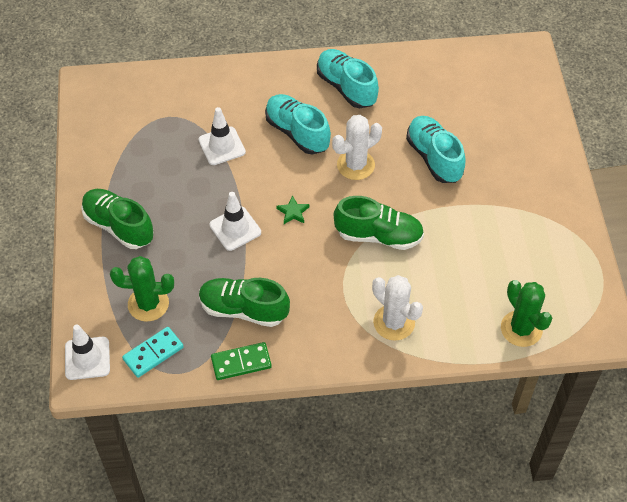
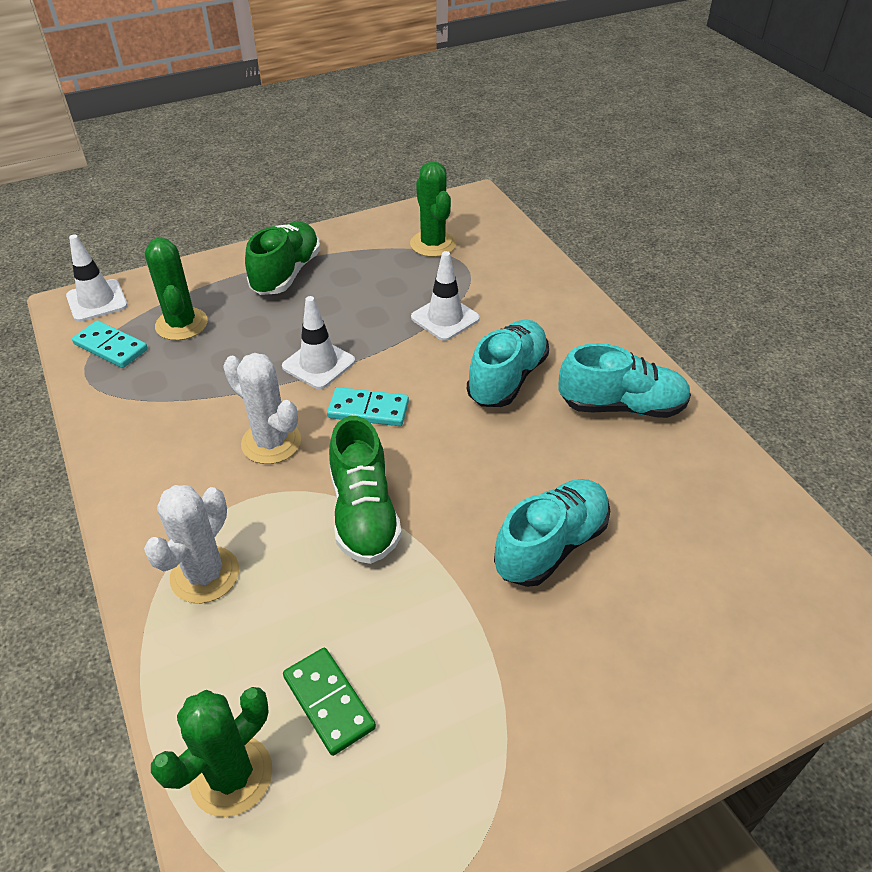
camera: 70 degrees right, 10 degrees down
green shoe [199,278,290,327] -> none
green domino [211,342,272,380] -> green domino moved to [283,648,376,756]
green star [276,195,310,224] -> turquoise domino [327,387,409,426]
turquoise shoe [317,49,379,108] -> turquoise shoe turned 60 degrees clockwise [558,343,691,418]
white cactus [332,115,382,180] -> white cactus moved to [223,353,301,464]
none -> green cactus [410,161,456,257]

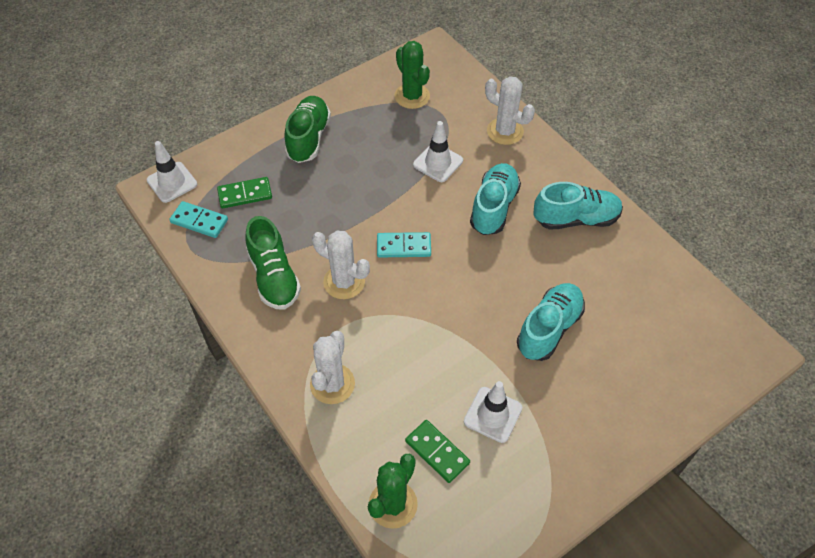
camera: 10 degrees left, 10 degrees up
green cactus [145,237,208,340] -> green domino [217,177,272,208]
white traffic cone [282,296,355,389] -> white traffic cone moved to [464,381,522,443]
green shoe [329,416,402,564] -> green shoe moved to [245,216,301,310]
none -> white cactus [485,76,535,145]

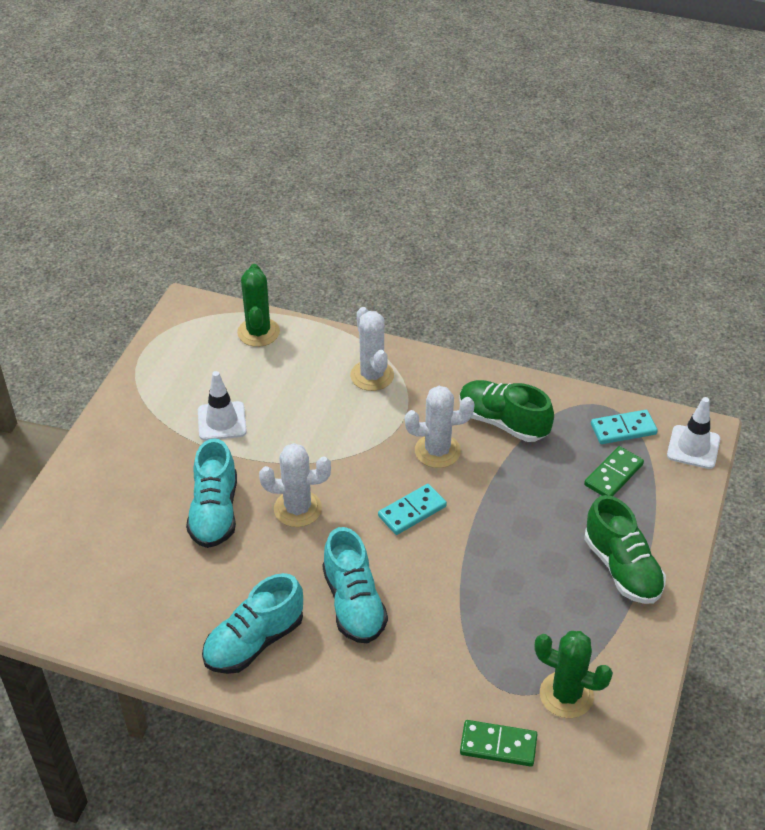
camera: 145 degrees right, 10 degrees down
green domino [405,420,470,483] -> green domino moved to [460,720,537,767]
white traffic cone [413,121,463,182] -> none
white cactus [485,76,535,145] -> white cactus moved to [259,443,331,527]

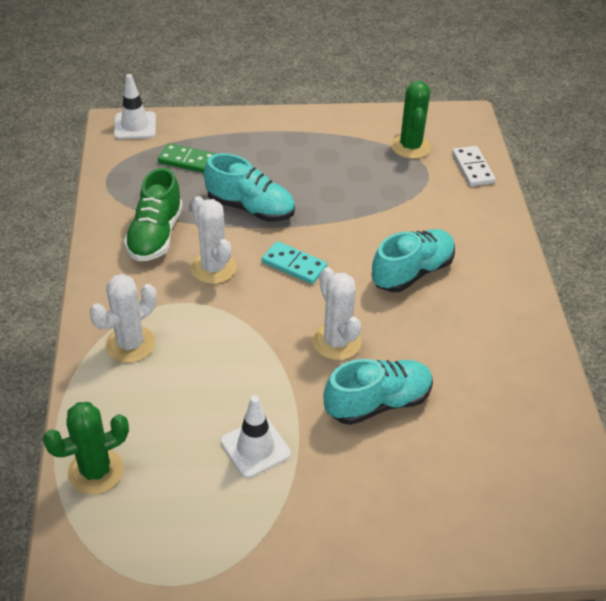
camera: 115 degrees left, 0 degrees up
turquoise shoe [202,573,303,674] -> turquoise shoe moved to [204,153,295,222]
green domino [460,720,537,767] -> white domino [452,146,495,186]
green shoe [584,495,666,604] -> none
turquoise domino [591,410,658,444] -> none

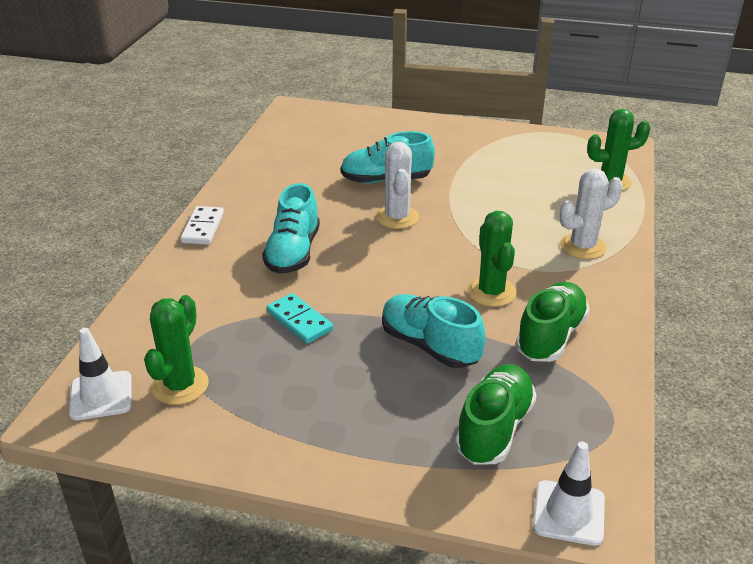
camera: 160 degrees left, 10 degrees down
green domino [158,143,216,173] -> green shoe [455,364,536,465]
white cactus [191,196,237,284] -> green cactus [467,211,517,307]
white traffic cone [221,396,291,478] -> white traffic cone moved to [69,328,132,420]
turquoise domino [262,241,327,284] -> turquoise domino moved to [267,293,333,344]
turquoise shoe [372,229,455,292] -> turquoise shoe turned 60 degrees counterclockwise [262,183,320,274]
white domino [452,146,495,186] -> white domino moved to [181,206,224,245]

